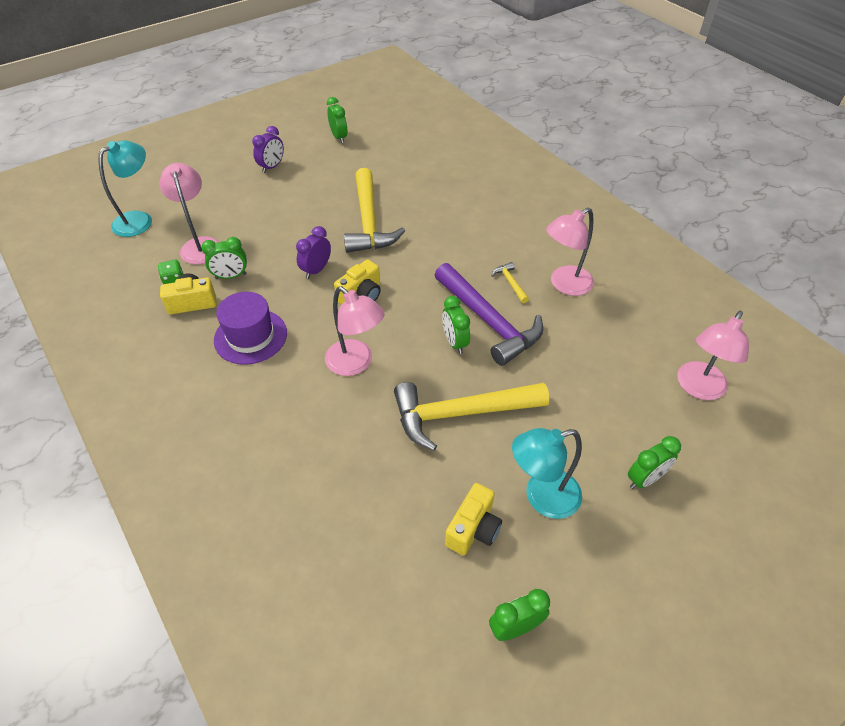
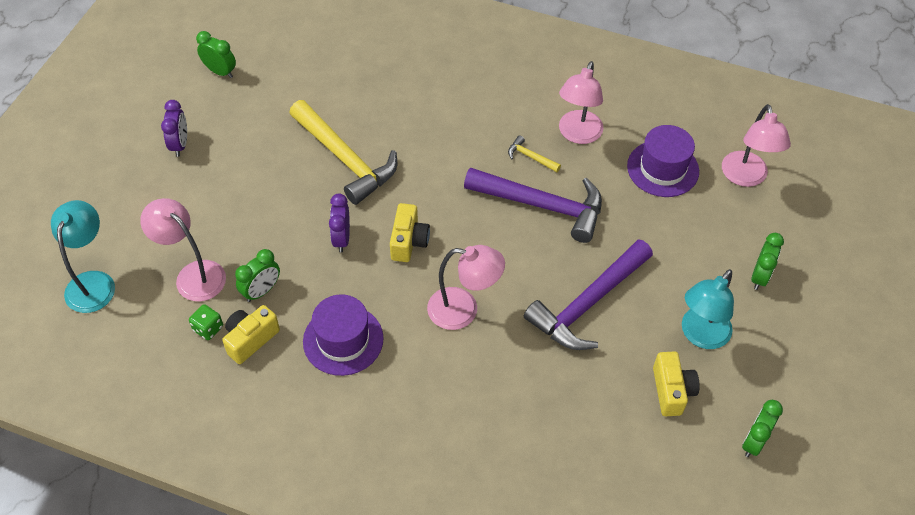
camera: 35 degrees left, 5 degrees up
yellow hammer [394,382,549,451] -> purple hammer [524,239,653,350]
green clock [442,296,470,354] -> none
none -> purple hat [627,125,699,197]

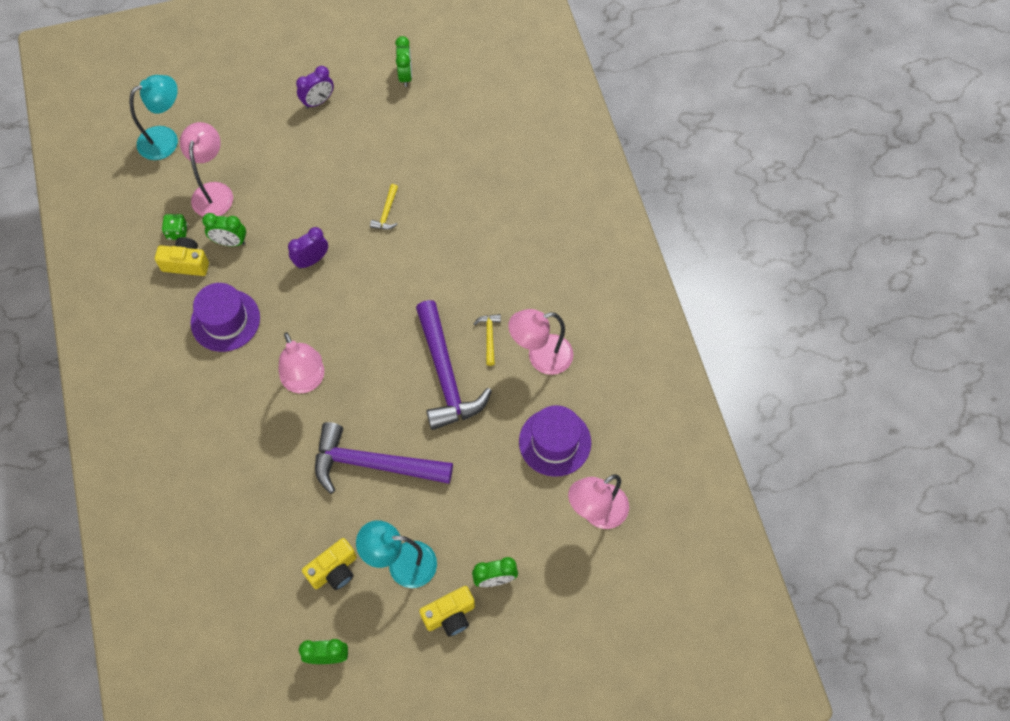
camera: 55 degrees right, 10 degrees up
yellow hammer [289,100,397,205] -> yellow hammer [370,184,398,230], size x0.41
yellow camera [390,203,430,262] -> yellow camera moved to [419,586,475,637]

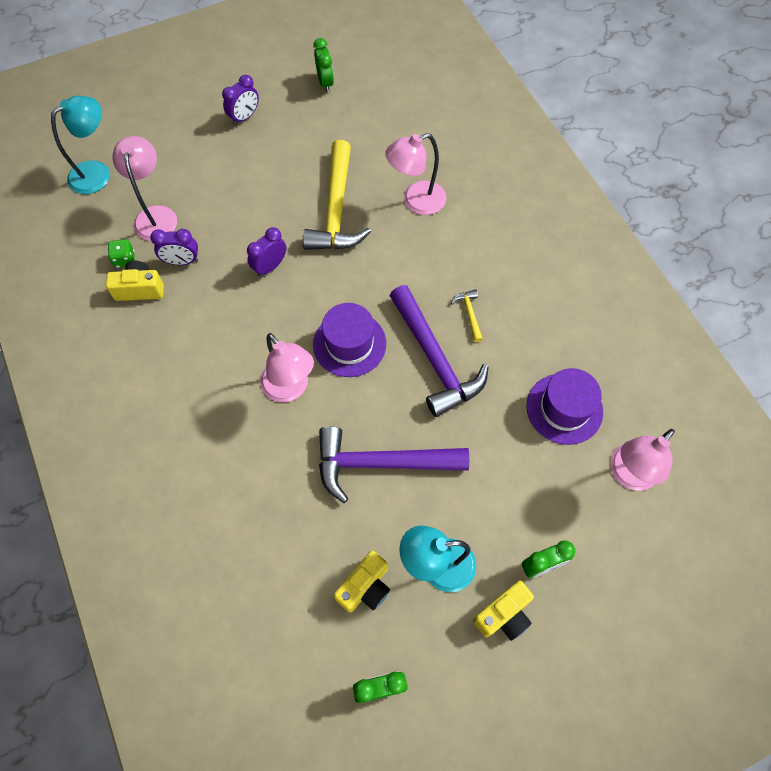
camera: 10 degrees left, 0 degrees up
purple hat [191,283,260,352] -> purple hat moved to [313,303,386,377]
green clock [202,213,246,246] -> purple clock [150,229,198,265]
yellow hammer [370,184,398,230] -> yellow hammer [303,140,371,250], size x2.42
pink lamp [508,309,573,375] -> pink lamp moved to [385,133,446,215]

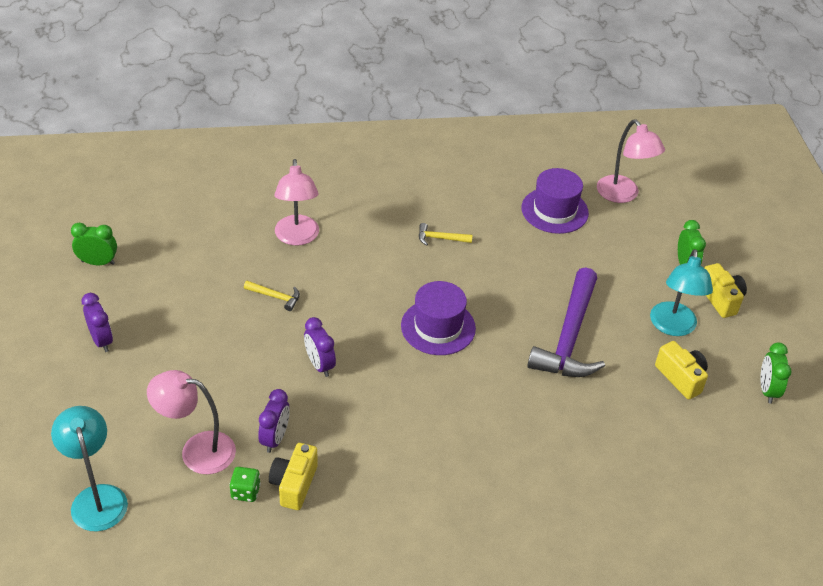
camera: 75 degrees left, 20 degrees down
pink lamp [260,333,314,402] -> none
yellow hammer [303,140,371,250] -> yellow hammer [244,281,300,311], size x0.41
purple hammer [390,285,489,417] -> none

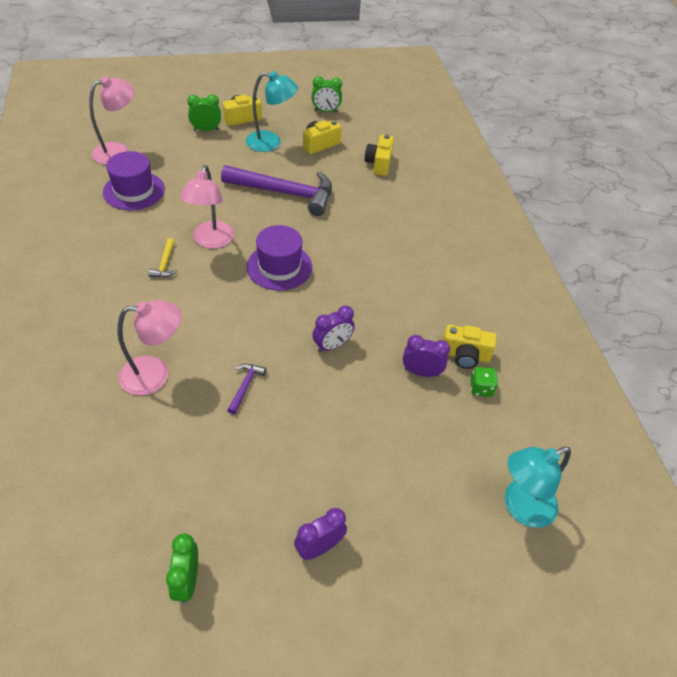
camera: 95 degrees left, 5 degrees up
pink lamp [147,370,236,474] -> pink lamp moved to [180,165,234,249]
yellow hammer [244,281,300,311] -> purple hammer [227,364,266,415]
none -> yellow camera [365,134,394,176]

